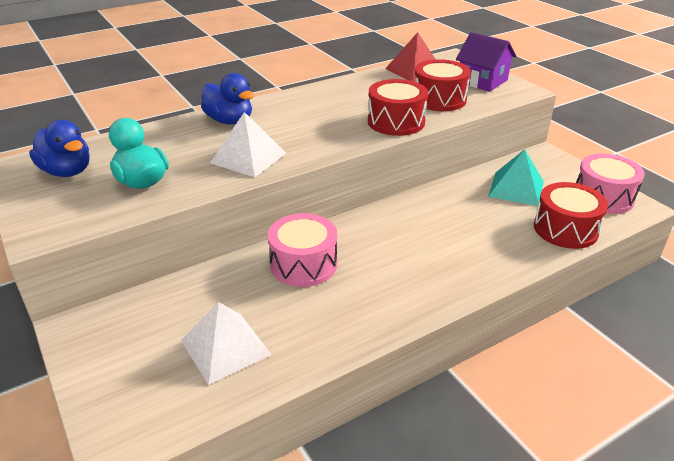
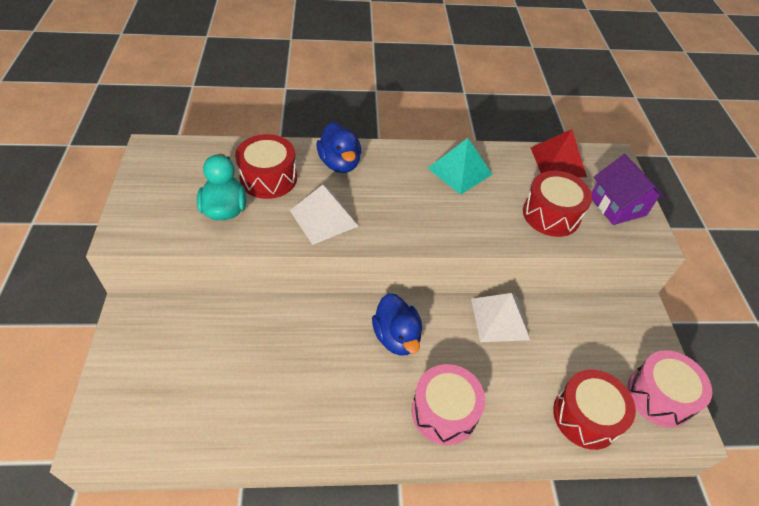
camera: 25 degrees right, 15 degrees up
blue duck [29,120,90,177] -> blue duck moved to [372,293,422,356]
white pyramid [181,302,271,385] -> white pyramid moved to [471,293,530,342]
pink drum [267,213,337,287] -> pink drum moved to [411,364,485,445]
red drum [368,79,428,136] -> red drum moved to [235,134,297,199]
turquoise pyramid [488,149,544,206] -> turquoise pyramid moved to [428,138,493,195]

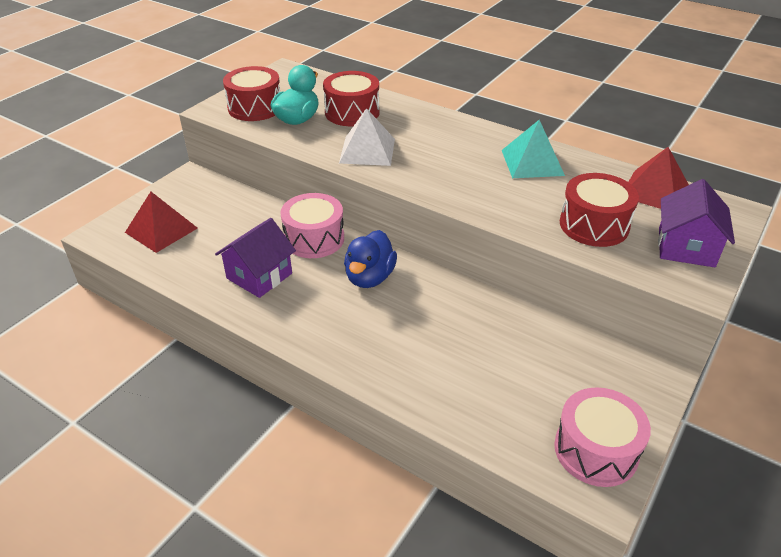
camera: 40 degrees right, 10 degrees down
blue duck [317,122,361,173] -> none
pink drum [411,364,485,445] -> pink drum moved to [280,193,344,258]
white pyramid [471,293,530,342] -> none
red drum [553,370,636,450] -> red drum moved to [223,66,280,121]
none -> red pyramid [125,192,198,253]
none -> purple house [215,218,296,298]

